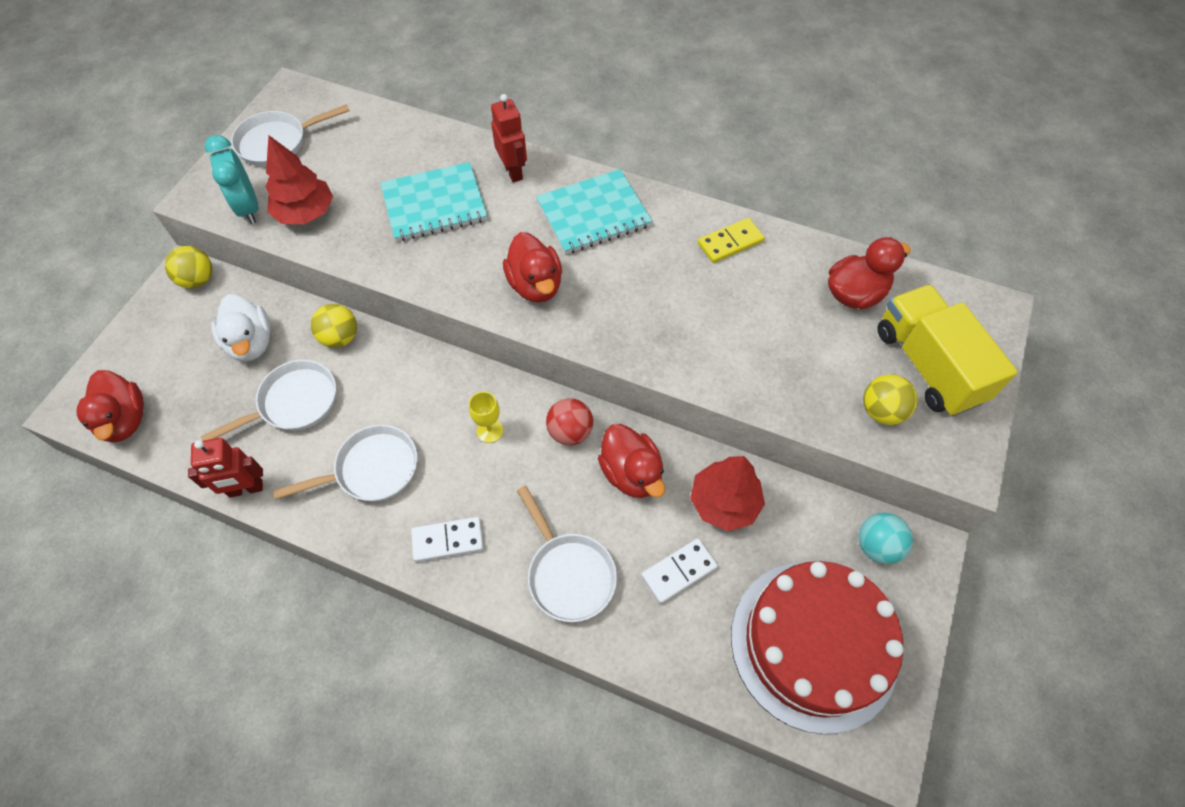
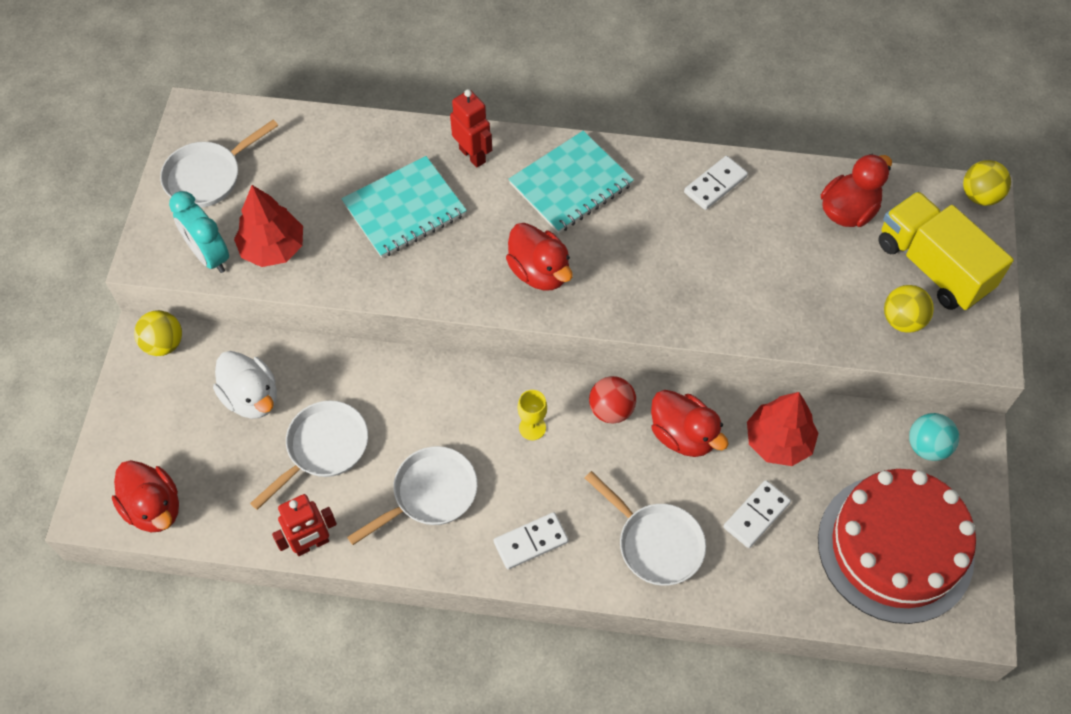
camera: 15 degrees left, 0 degrees up
yellow ball [311,304,357,348] -> yellow ball moved to [963,160,1011,206]
yellow domino [698,218,765,263] -> white domino [684,156,748,210]

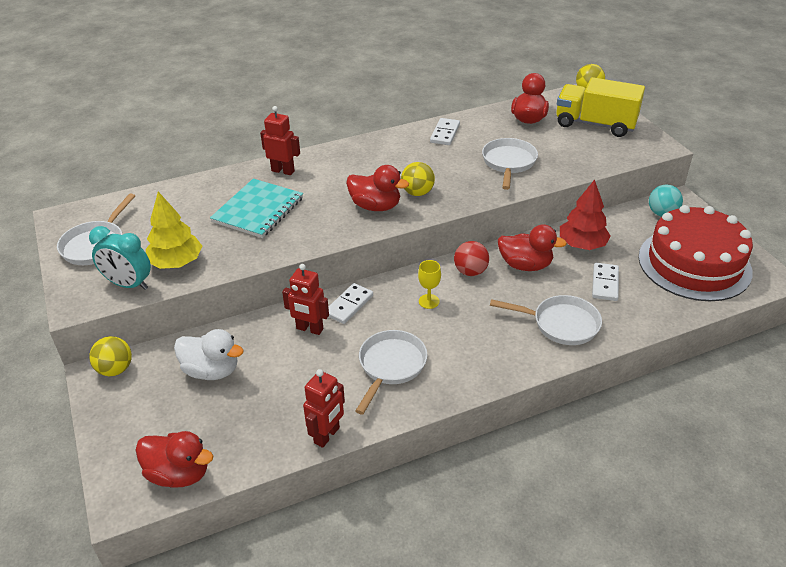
camera: 30 degrees left, 20 degrees down
red tree [234,185,303,267] -> yellow tree [146,192,202,269]
white pan [250,401,368,510] -> white pan moved to [482,138,538,190]
white domino [494,512,568,569] -> white domino moved to [328,283,373,324]
turquoise notebook [509,131,634,233] -> none
yellow ball [884,285,934,333] -> yellow ball moved to [401,162,435,196]
none -> red robot [282,264,329,335]

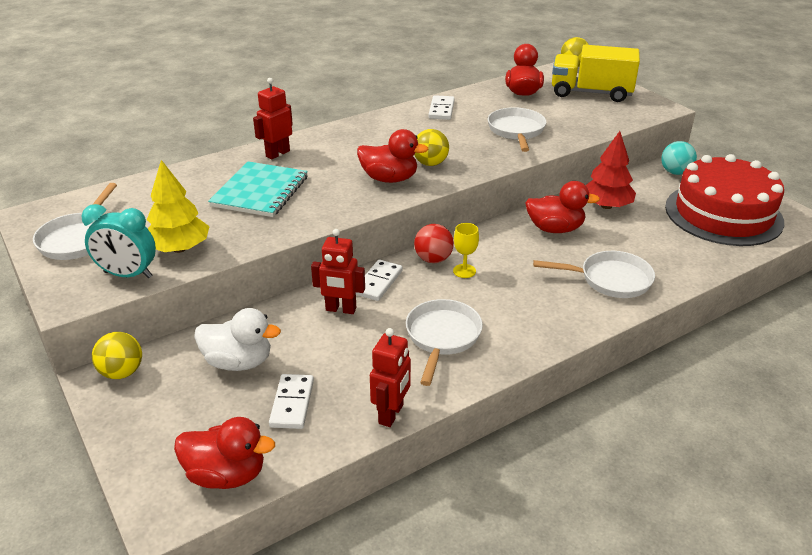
camera: 10 degrees left, 5 degrees down
red robot [260,106,300,175] -> red robot turned 60 degrees counterclockwise [253,78,293,159]
red ball [454,241,489,276] -> red ball moved to [414,224,454,263]
white domino [592,263,619,301] -> white domino moved to [269,374,314,429]

